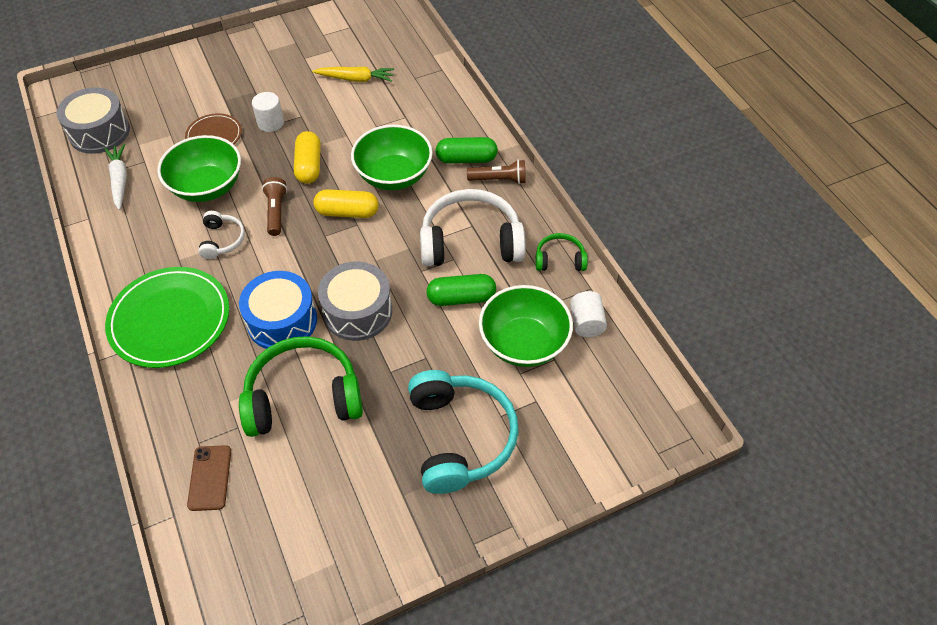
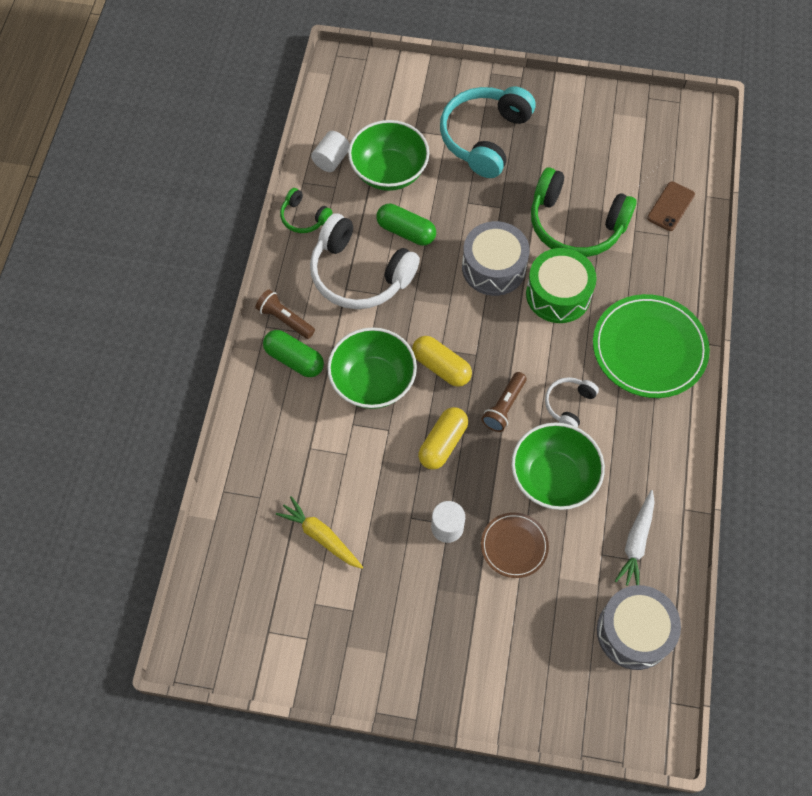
camera: 145 degrees left, 10 degrees up
blue drum [239,271,317,349] -> green drum [526,248,597,323]

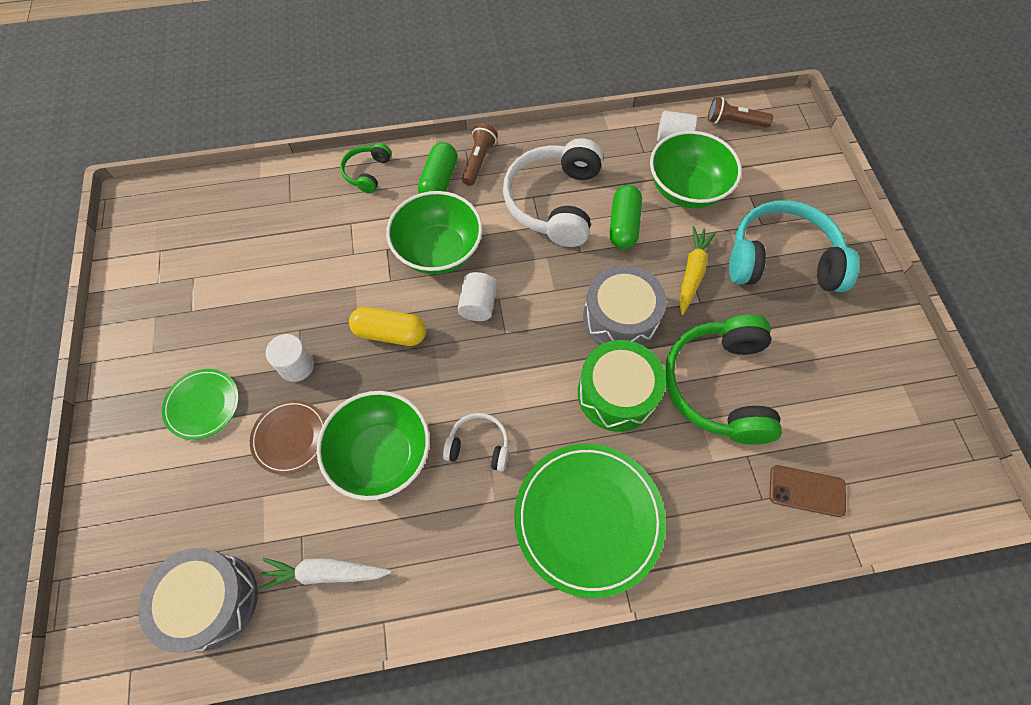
camera: 70 degrees right, 0 degrees up
yellow carrot [276,496,363,569] -> yellow carrot moved to [679,226,716,315]
green headphones [280,188,332,233] -> green headphones moved to [340,143,392,193]
yellow capsule [412,336,472,387] -> white cylinder [458,272,497,321]
brown flashlight [482,372,527,432] -> brown flashlight moved to [708,97,773,127]
none -> green plate [162,369,239,440]

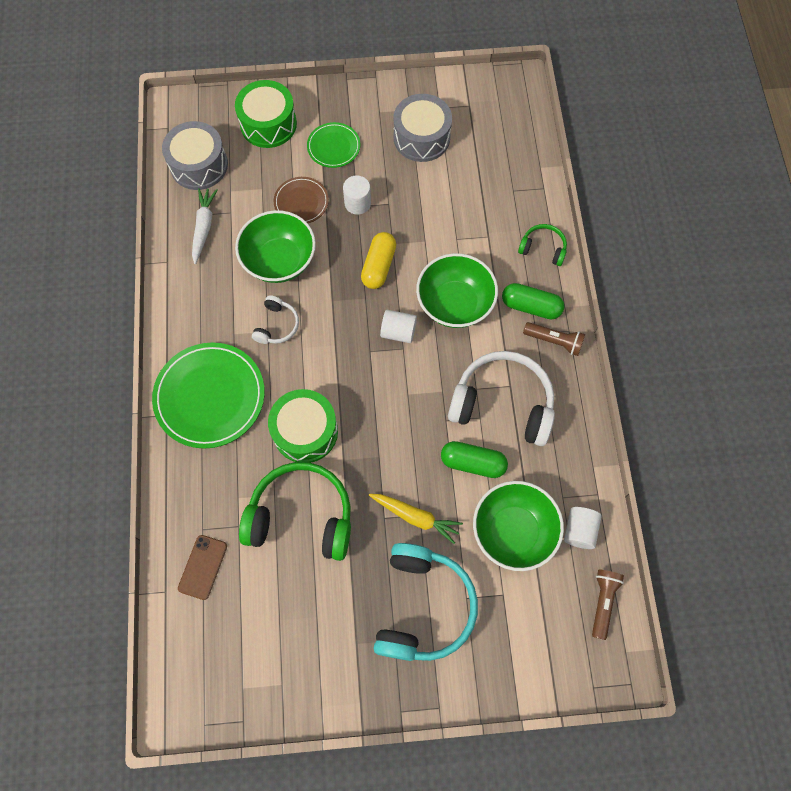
camera: 95 degrees right, 5 degrees up
grey drum [583,265,667,346] -> grey drum moved to [393,94,452,162]
none -> green drum [235,80,297,148]

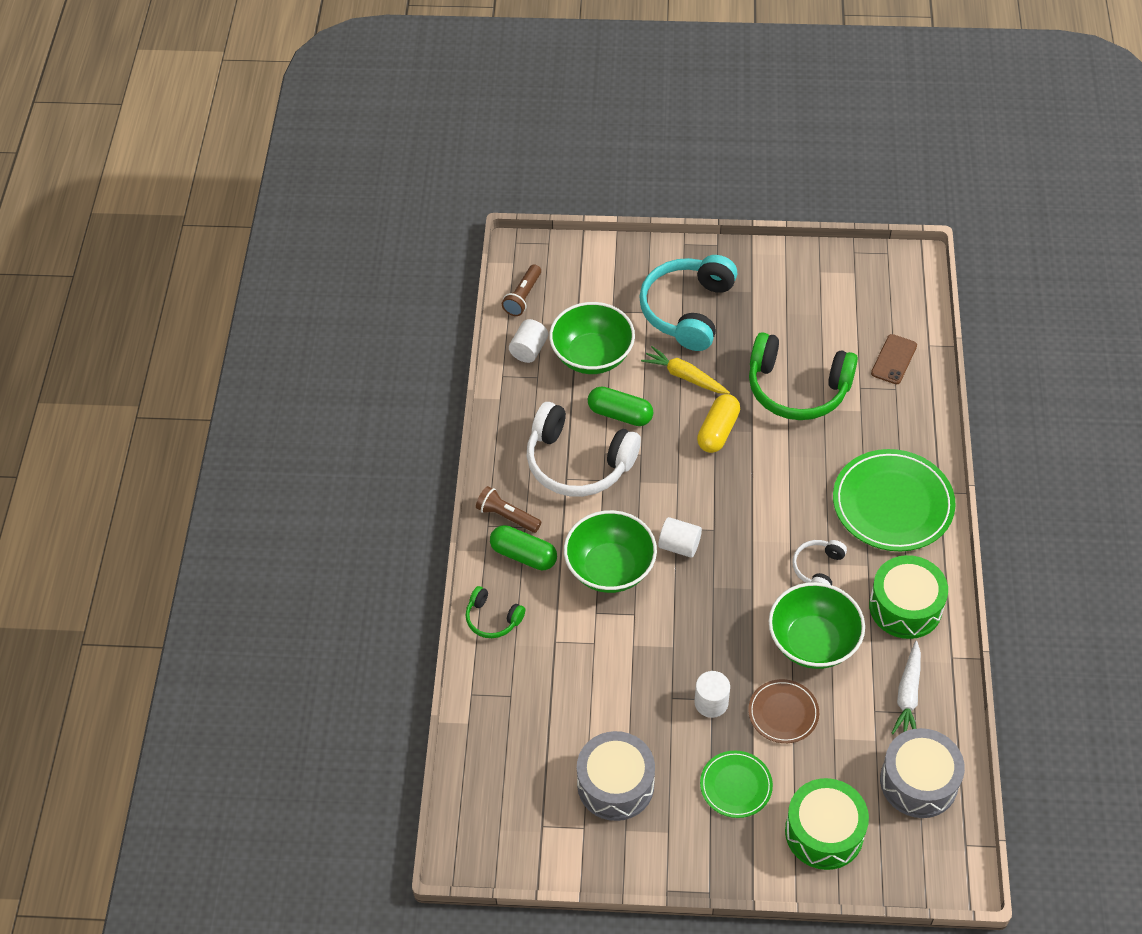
camera: 170 degrees left, 15 degrees down
green drum [268,389,338,463] -> green drum moved to [869,555,948,639]
yellow capsule [361,232,396,289] -> yellow capsule moved to [697,394,740,453]

